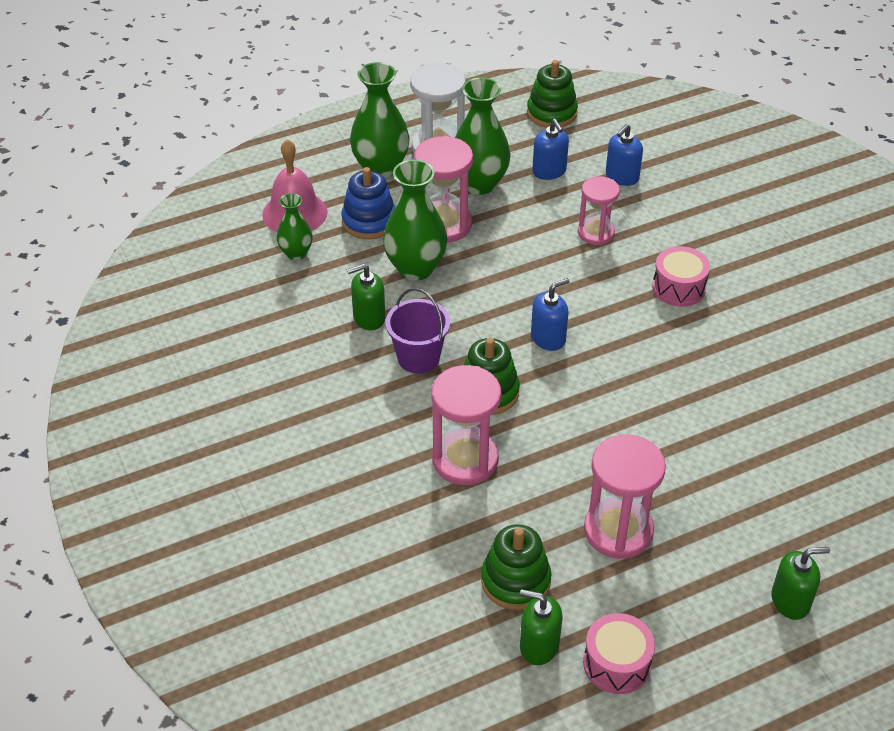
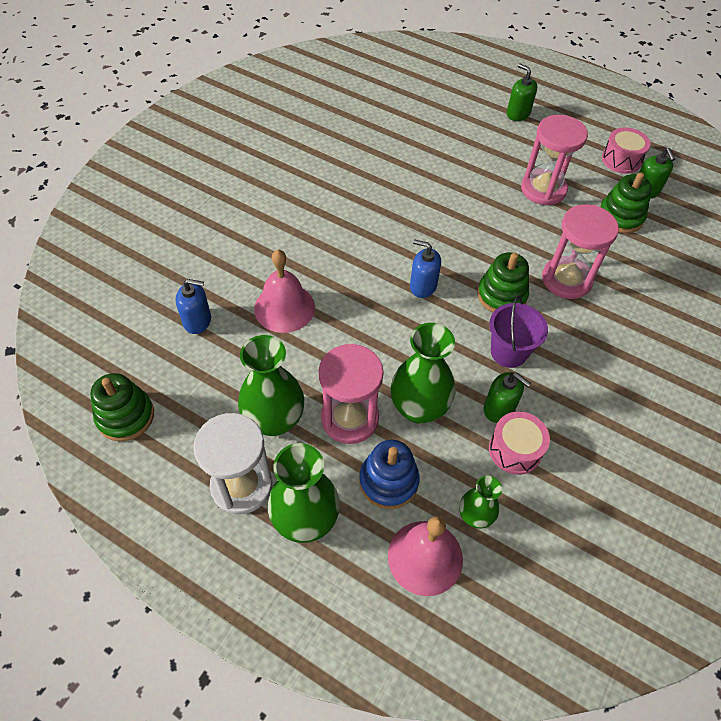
camera: 125 degrees left, 10 degrees up
blue soap dispenser [532,119,569,180] -> none
pink hourglass [578,176,620,245] -> pink bell [254,250,315,333]
pink drum [652,246,710,307] -> pink drum moved to [489,412,550,475]

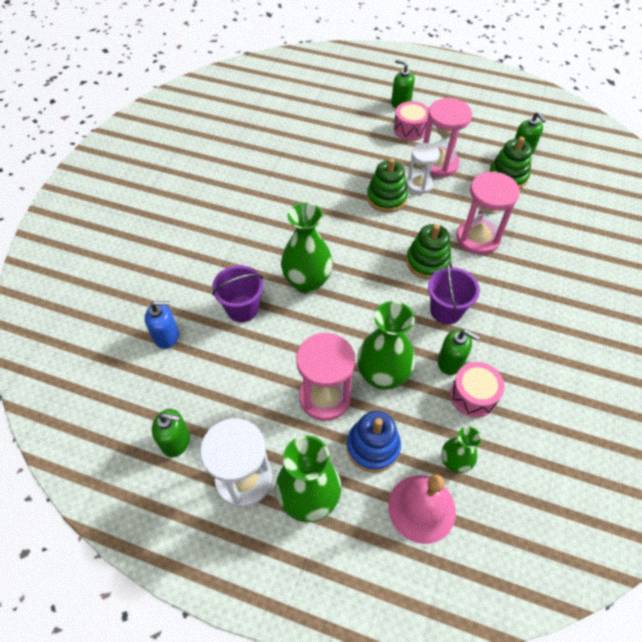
camera: 10 degrees left, 0 degrees up
green stacking toy [90,373,154,442] -> green stacking toy moved to [367,158,408,213]
green vase [238,335,304,436] -> green vase moved to [281,202,333,294]
pink bell [254,250,315,333] -> purple bucket [212,265,263,322]
blue soap dispenser [410,239,441,298] -> none
pink drum [602,127,650,174] -> pink drum moved to [393,101,429,141]
none -> green soap dispenser [152,409,190,457]
none -> white hourglass [407,143,440,194]

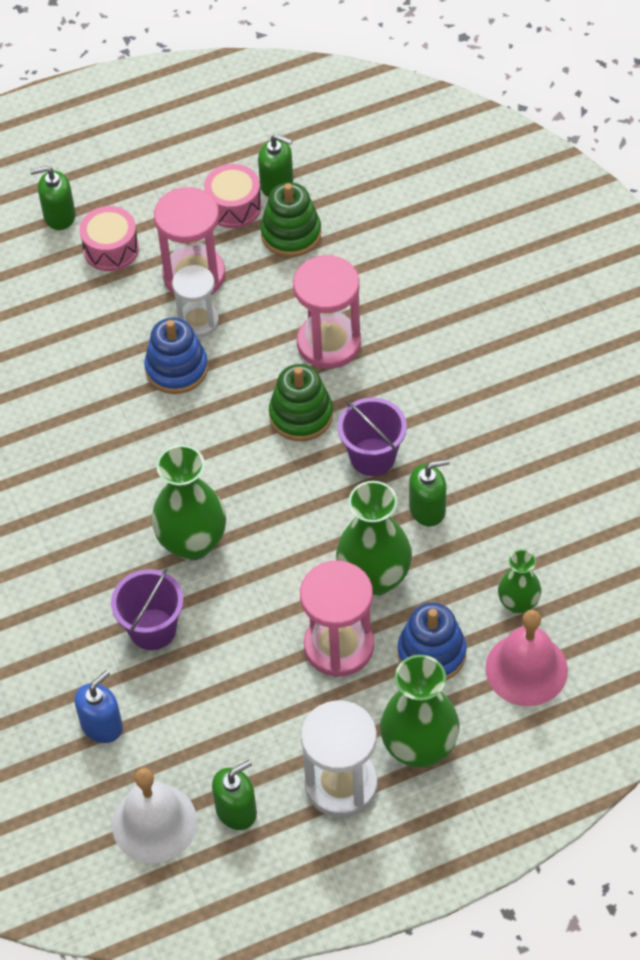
camera: 40 degrees left, 0 degrees up
green stacking toy [367,158,408,213] -> blue stacking toy [144,317,208,394]
pink drum [450,362,505,417] -> pink drum moved to [204,164,261,228]
none -> white bell [112,768,197,863]

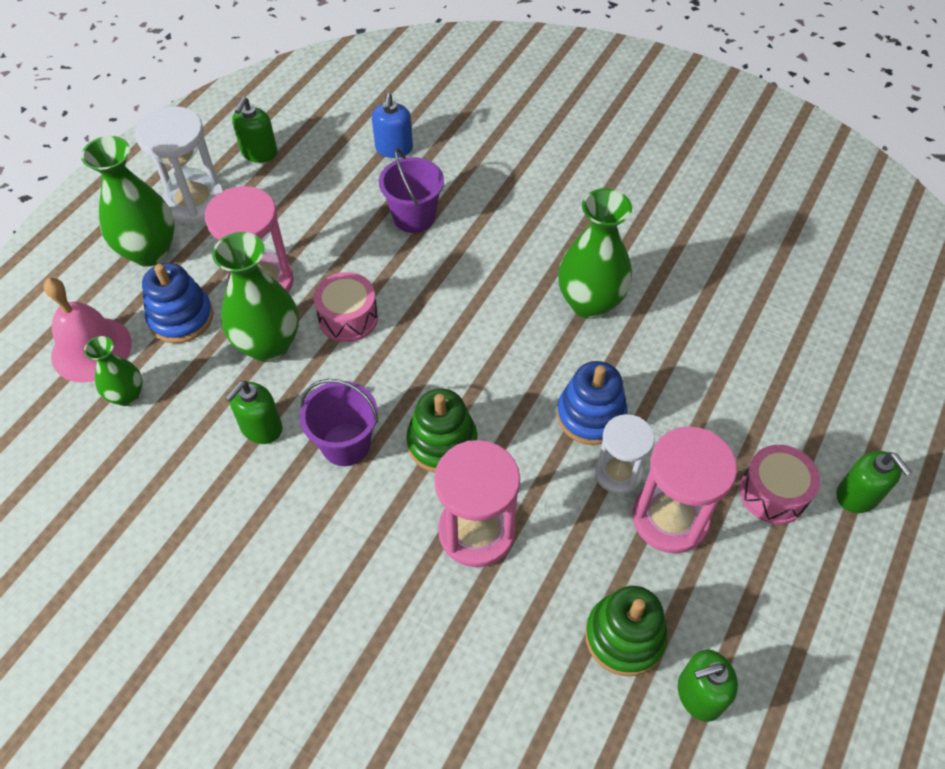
camera: 140 degrees right, 0 degrees up
green soap dispenser [30,166,75,230] -> green soap dispenser turned 105 degrees clockwise [836,451,912,513]
white bell [112,768,197,863] -> none
green vase [151,445,226,560] -> green vase moved to [558,188,632,319]
pink drum [204,164,261,228] -> pink drum moved to [314,272,378,342]

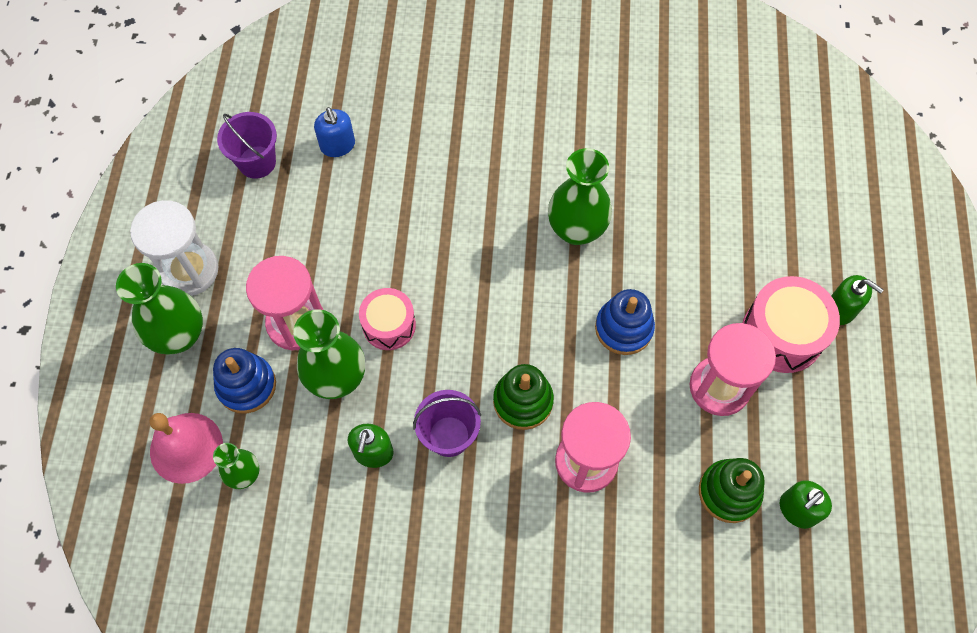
camera: 25 degrees left, 10 degrees up
green soap dispenser [232,97,277,163] -> none
purple bucket [379,148,444,233] -> purple bucket moved to [217,112,277,179]
white hourglass [594,414,654,494] -> none
pink drum [739,445,820,524] -> pink drum [742,276,840,373], size x1.53

